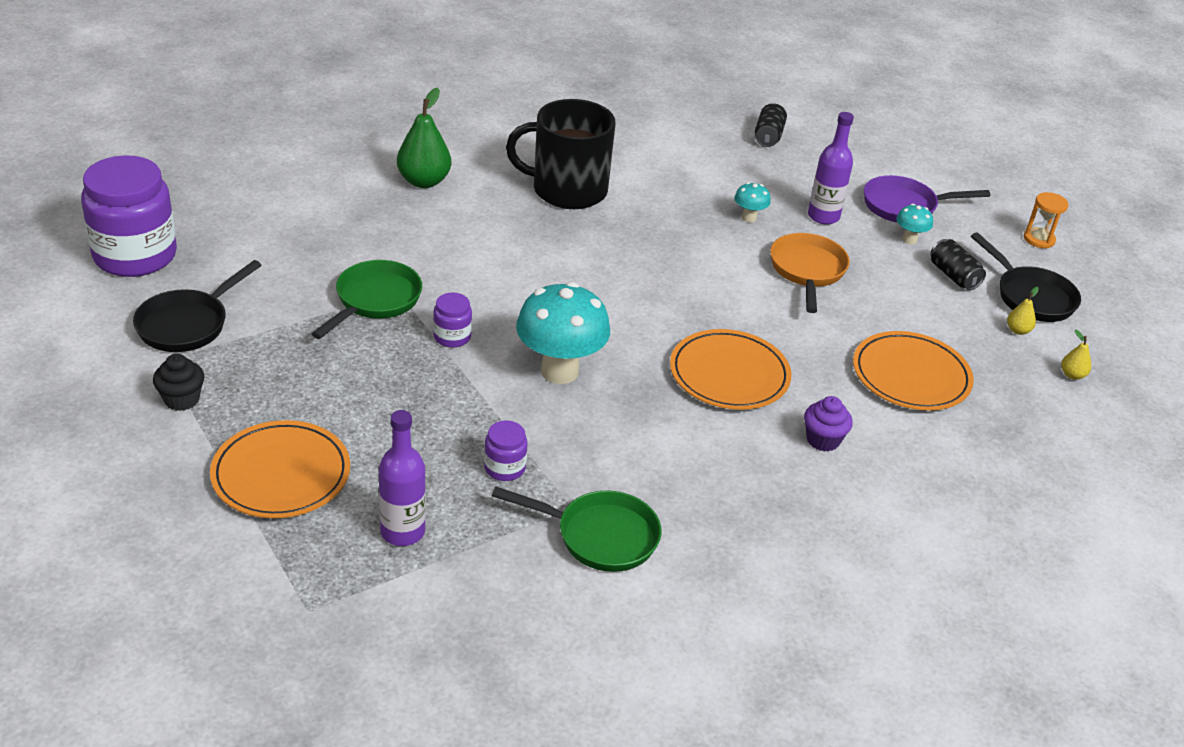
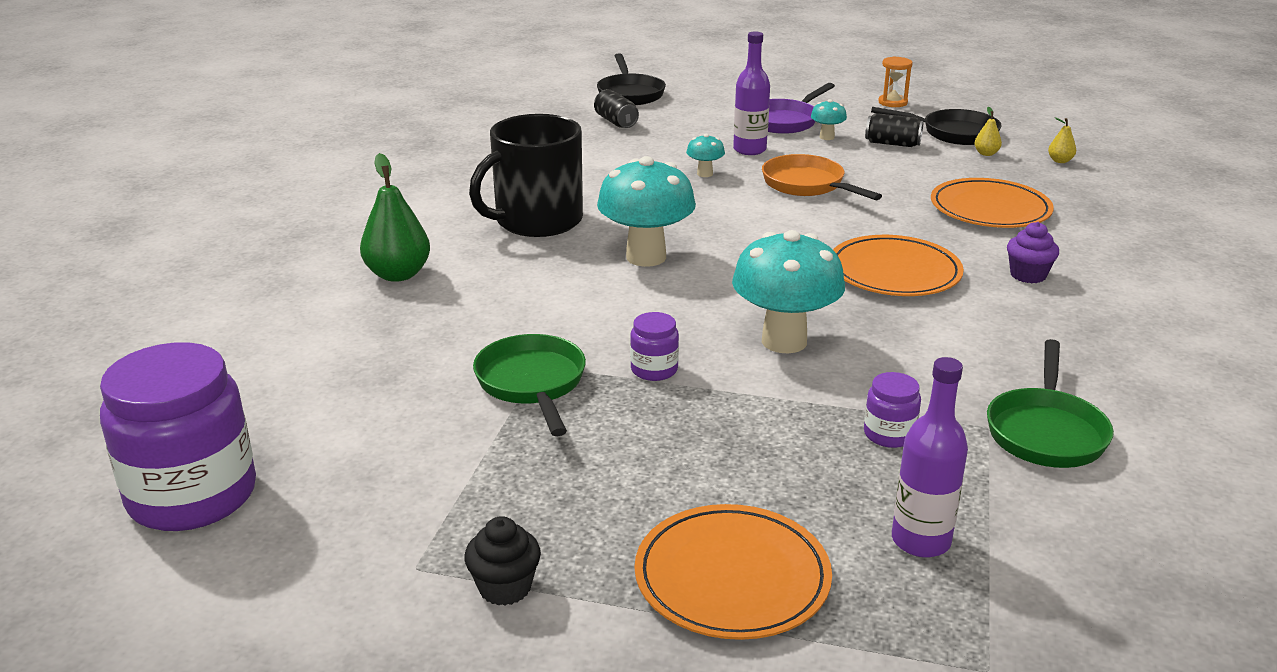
camera: 40 degrees left, 10 degrees down
black pan [133,260,262,352] -> black pan moved to [597,53,666,105]
green pan [492,487,661,572] -> green pan turned 135 degrees clockwise [987,339,1114,468]
none -> turquoise mushroom [597,156,696,267]

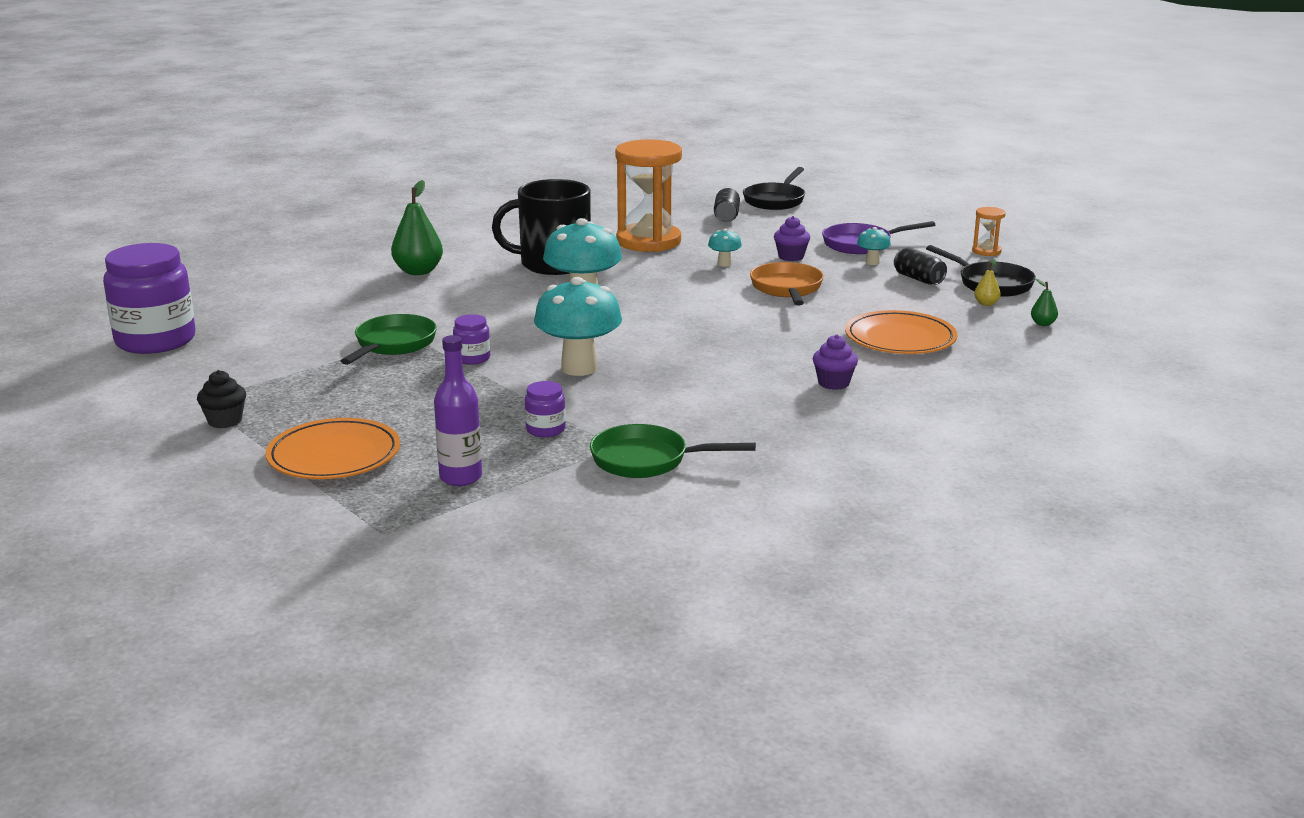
camera: 35 degrees right, 5 degrees down
purple bottle [733,31,770,155] -> purple cupcake [774,216,810,261]
orange plate [833,235,964,296] -> none
green pan [987,339,1114,468] -> green pan turned 45 degrees clockwise [590,424,756,478]
yellow pear [1048,117,1076,163] -> green pear [1031,279,1058,326]
none -> orange hourglass [615,139,682,252]

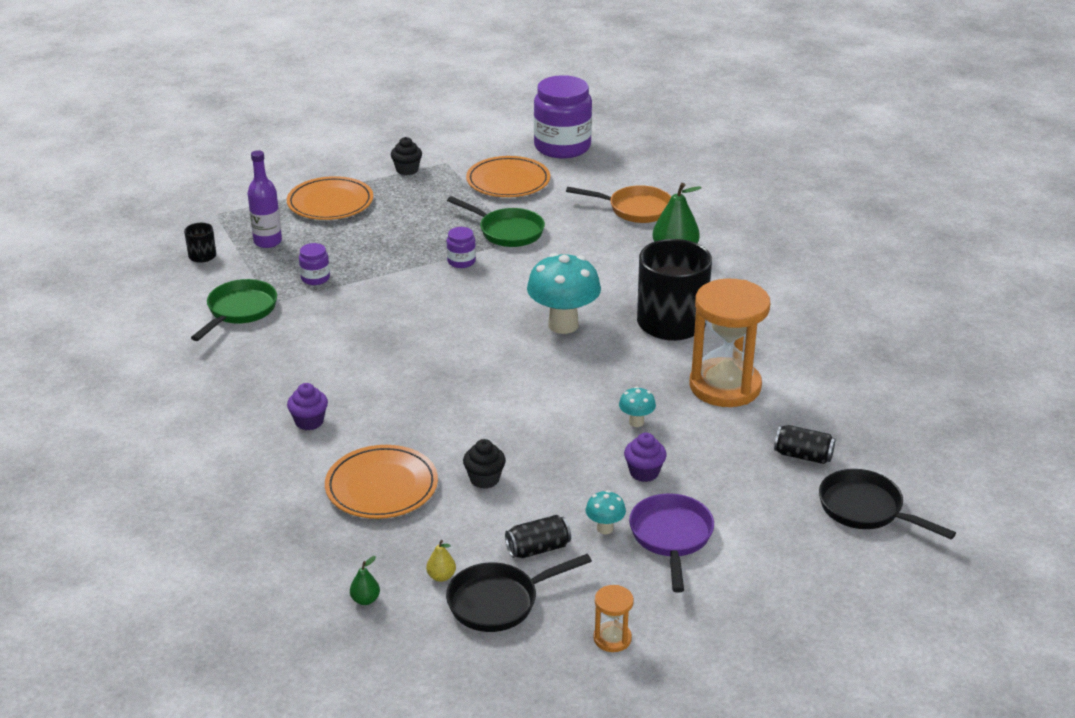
camera: 105 degrees right, 10 degrees up
turquoise mushroom [534,277,622,376] -> none
orange pan [750,262,824,305] -> orange pan moved to [566,185,671,223]
none -> black mug [184,223,216,263]
none -> black cupcake [463,439,506,489]
none -> orange plate [466,156,550,197]

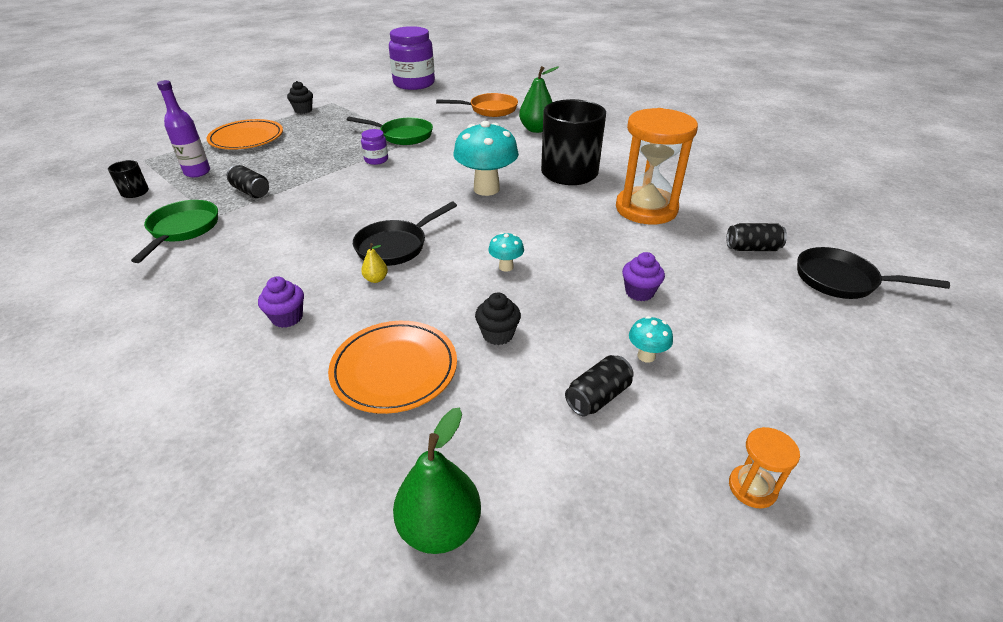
camera: 20 degrees left, 5 degrees up
purple jar [299,243,330,285] -> black can [227,165,269,198]
green pear [350,556,380,605] -> green pear [393,408,481,554], size x2.11
yellow pear [426,540,456,582] -> yellow pear moved to [361,243,388,283]
black pan [446,554,592,632] -> black pan moved to [353,202,457,266]
orange plate [466,156,550,197] -> none
turquoise mushroom [619,386,656,427] -> turquoise mushroom moved to [488,232,524,272]
purple pan [629,493,714,593] -> none

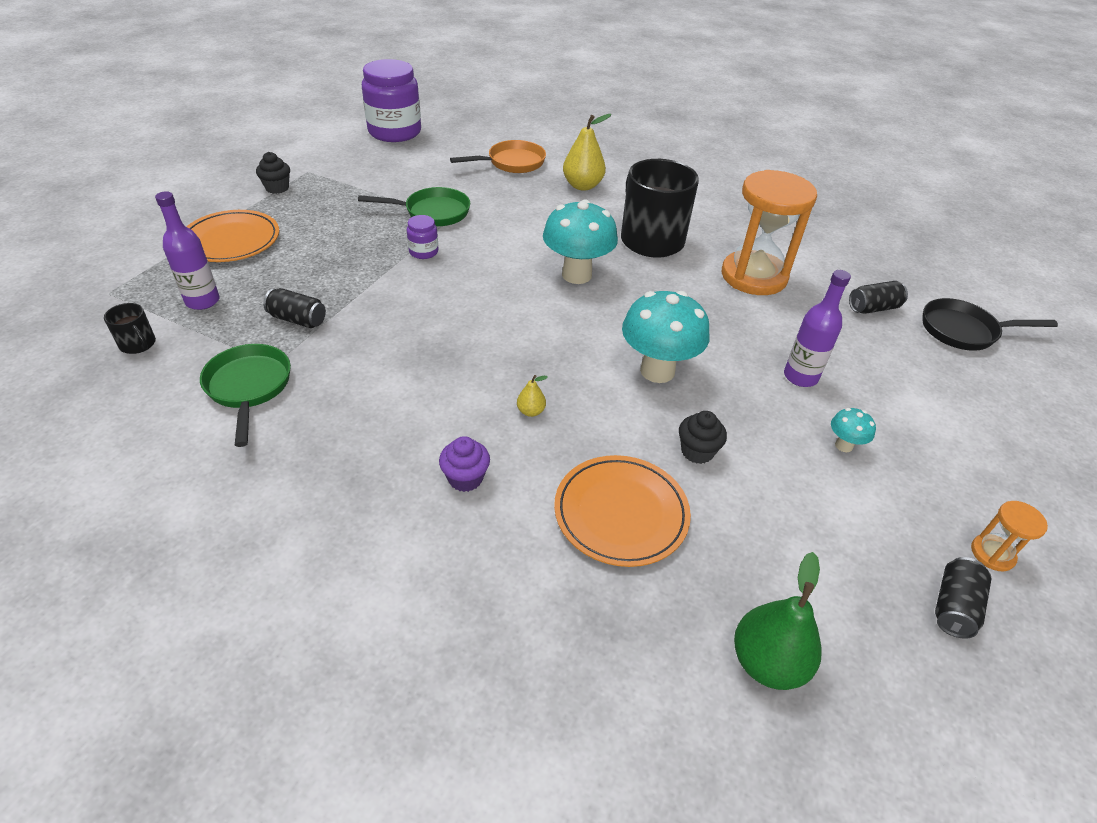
camera: 20 degrees left, 5 degrees up
black pan [353,202,457,266] -> none
turquoise mushroom [488,232,524,272] -> turquoise mushroom [622,291,709,383], size x2.17
green pear [519,66,559,133] -> yellow pear [563,114,611,191]
black can [565,355,634,417] -> black can moved to [935,557,991,639]
purple cupcake [622,252,665,301] -> purple bottle [784,270,851,387]

